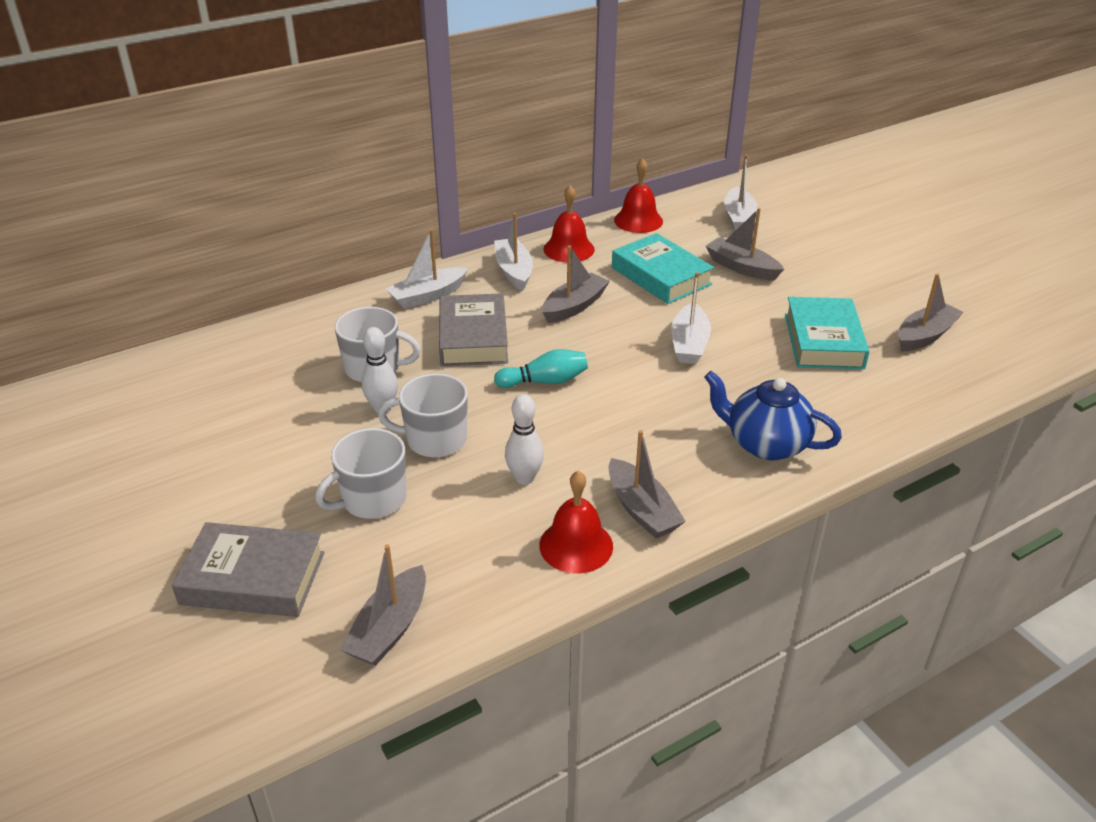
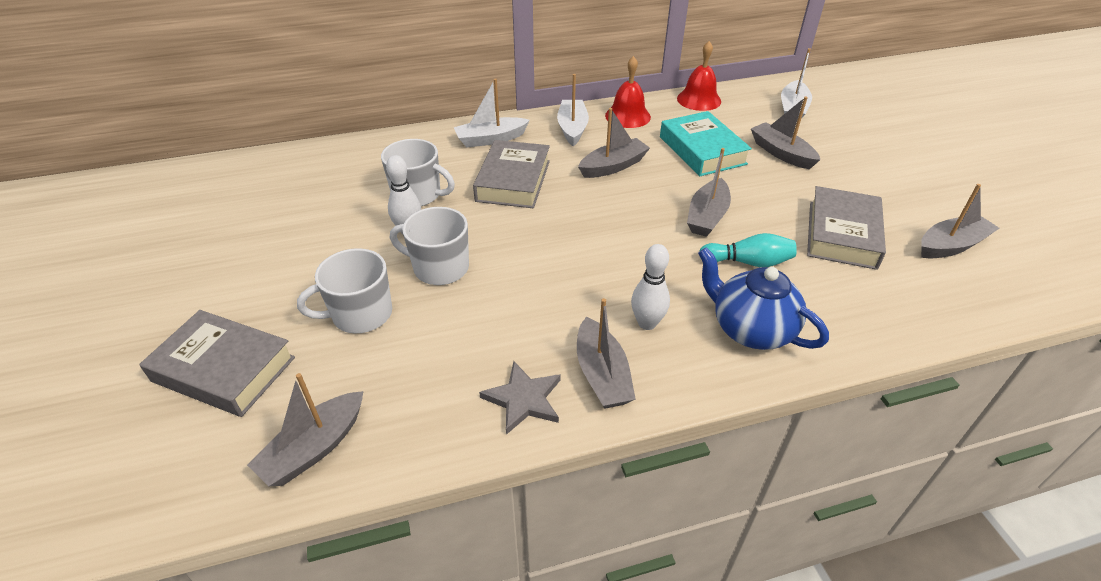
camera: 15 degrees right, 5 degrees up
turquoise bowling pin [494,349,588,388] -> turquoise bowling pin moved to [699,233,797,267]
white bowling pin [505,394,544,485] -> white bowling pin moved to [631,244,670,330]
red bell [539,471,613,573] -> grey star [479,361,561,435]
white boat [671,272,711,364] -> grey boat [687,148,731,237]
turquoise book [785,297,870,369] -> grey book [807,186,886,270]

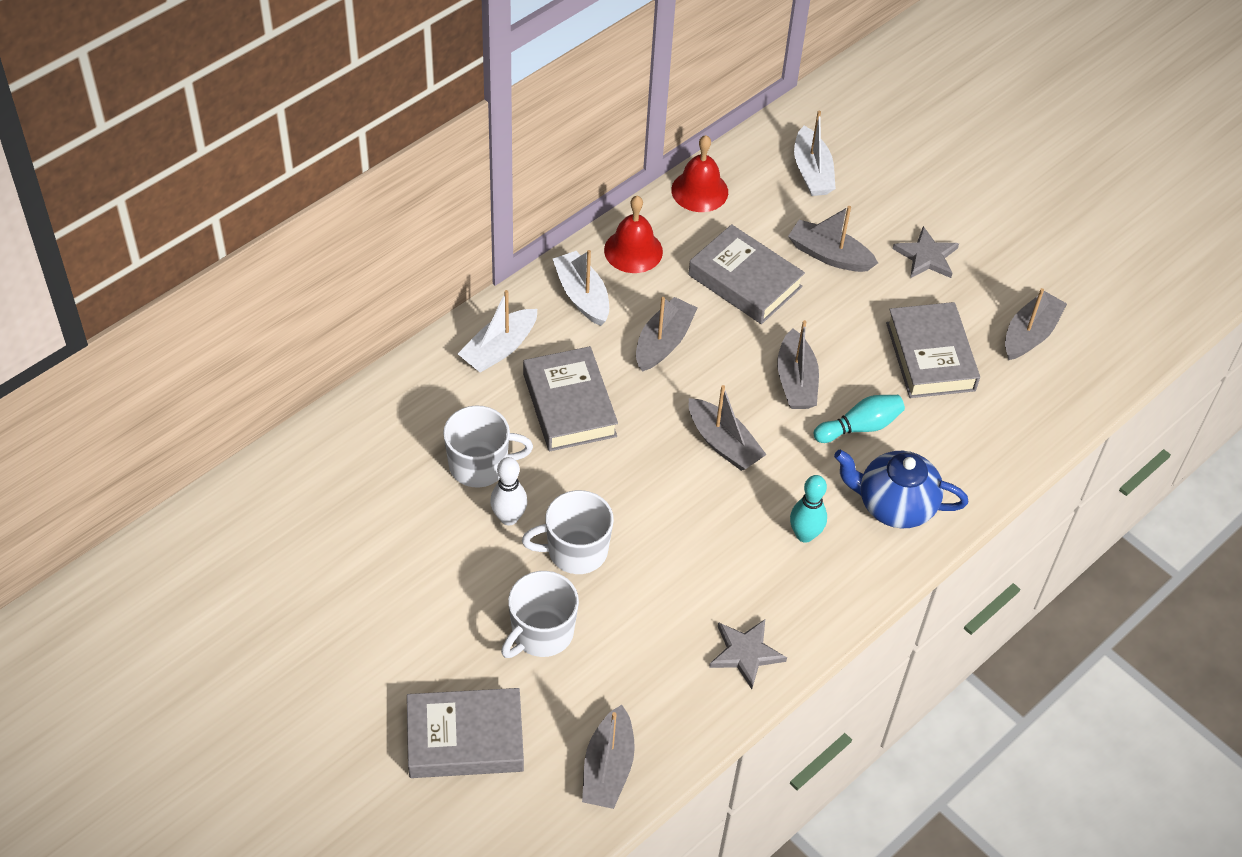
camera: 30 degrees left, 10 degrees up
grey boat [577,298,636,409] -> grey boat moved to [689,385,767,471]
white bowling pin [631,244,670,330] -> turquoise bowling pin [790,475,827,543]
turquoise book [660,111,752,176] -> grey book [688,224,805,324]
none -> grey star [893,226,959,278]

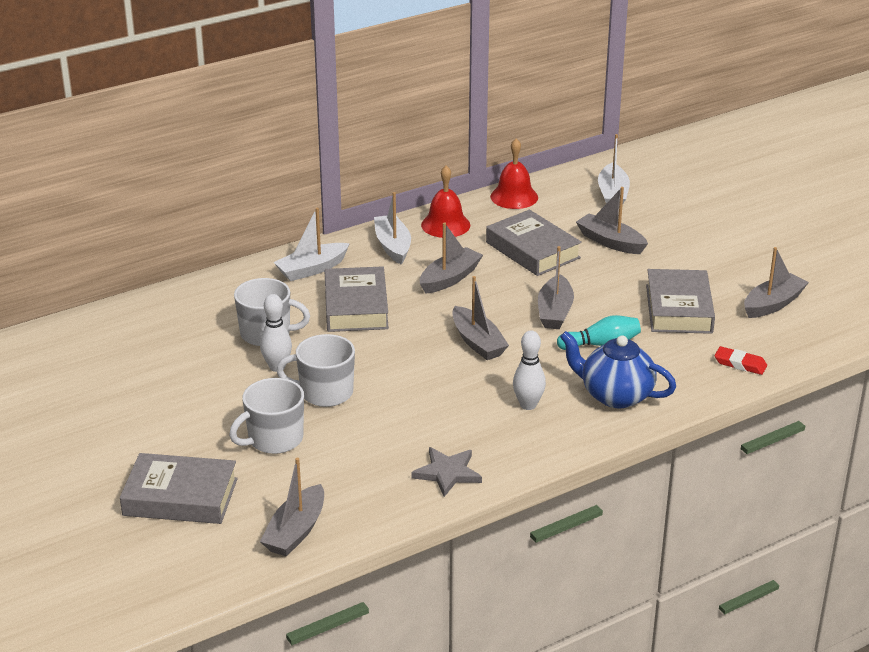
camera: 15 degrees right, 20 degrees down
turquoise bowling pin [790,475,827,543] -> white bowling pin [513,330,546,410]
grey star [893,226,959,278] -> none
none -> red eraser [715,346,767,375]

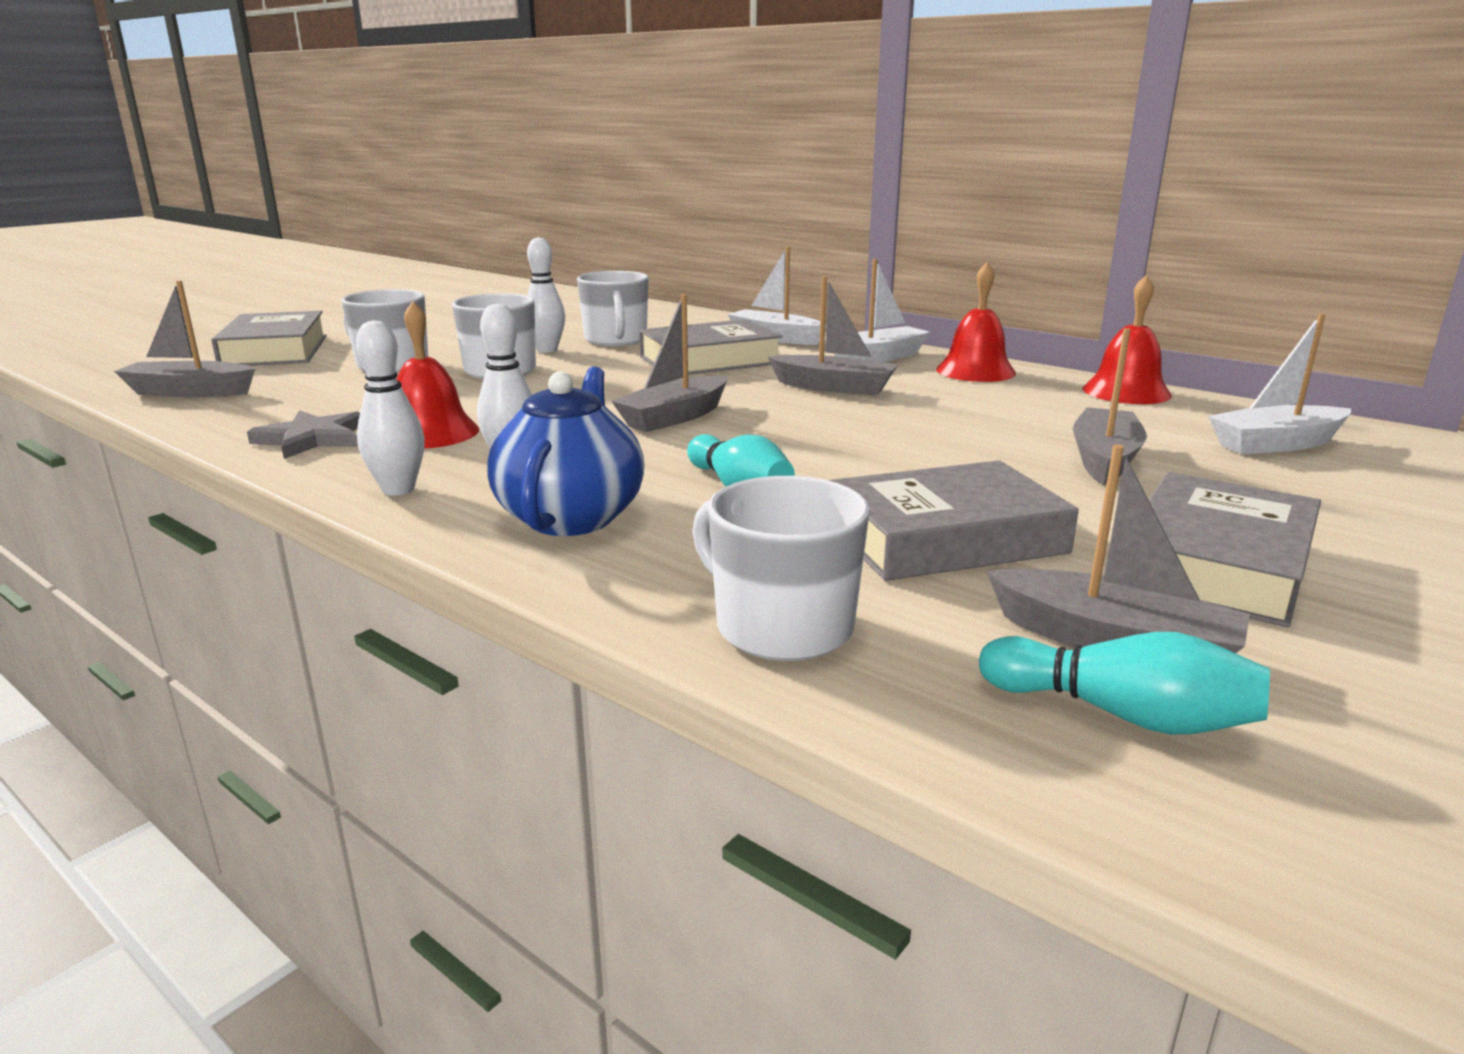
camera: 70 degrees right, 10 degrees down
grey book [486,210,582,276] -> grey book moved to [1149,472,1321,628]
grey boat [538,246,574,329] -> none
red eraser [715,346,767,375] -> white mug [692,476,870,661]
none -> white bowling pin [356,320,425,496]
none -> red bell [397,301,479,449]
none -> turquoise bowling pin [979,632,1270,734]

